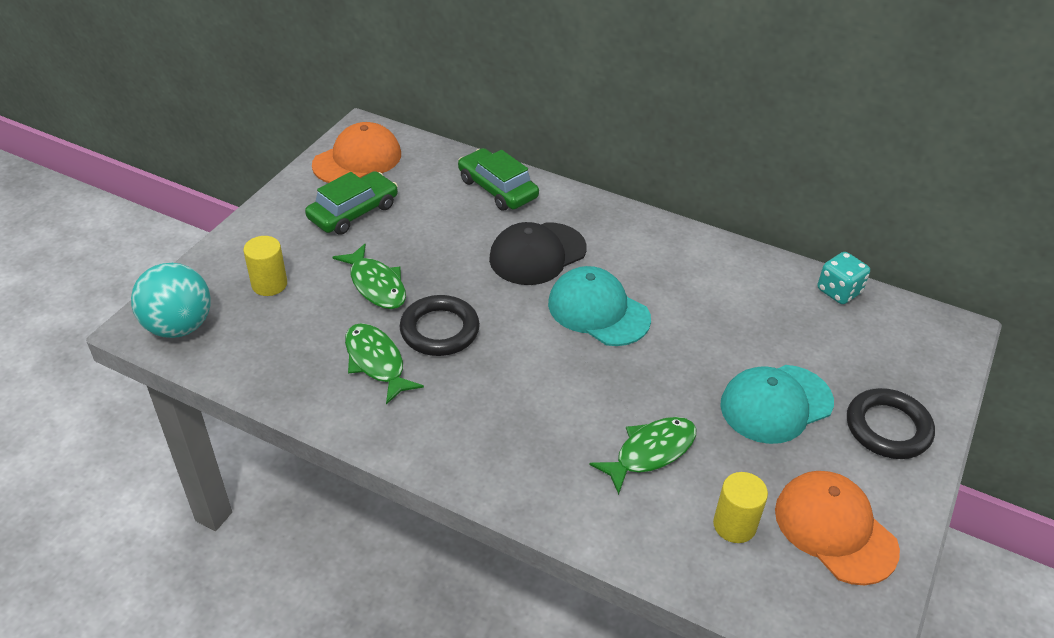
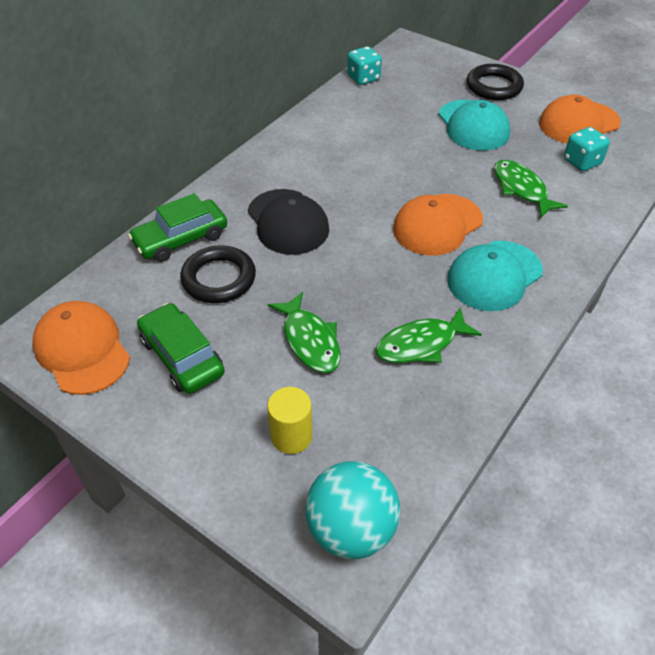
camera: 80 degrees left, 5 degrees up
green fish [333,243,406,309] -> green fish turned 90 degrees clockwise [268,292,340,373]
black ring [400,295,480,356] -> black ring moved to [180,245,256,303]
turquoise cap [548,266,651,346] -> turquoise cap moved to [447,241,543,311]
yellow cylinder [713,472,768,543] -> turquoise dice [564,127,610,171]
none -> orange cap [393,194,483,256]

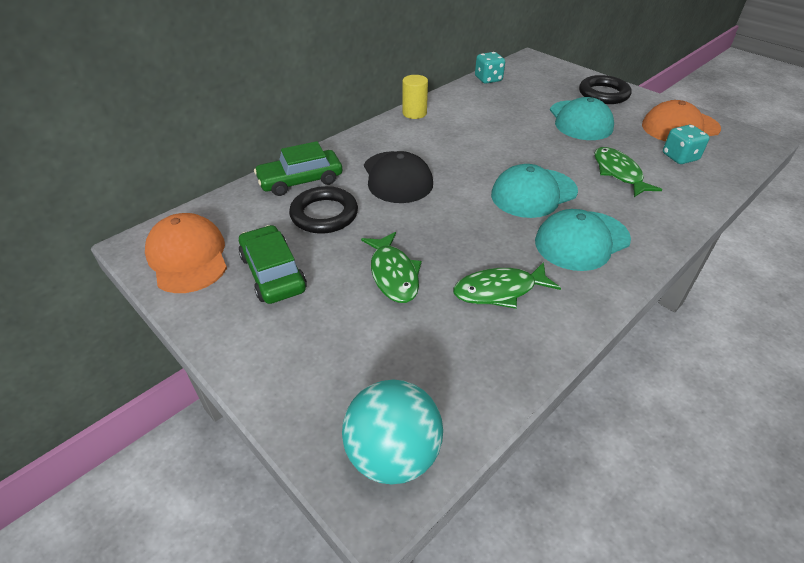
camera: 10 degrees right, 5 degrees down
yellow cylinder [267,387,312,454] -> yellow cylinder moved to [402,75,428,119]
orange cap [393,194,483,256] -> turquoise cap [491,164,578,218]

